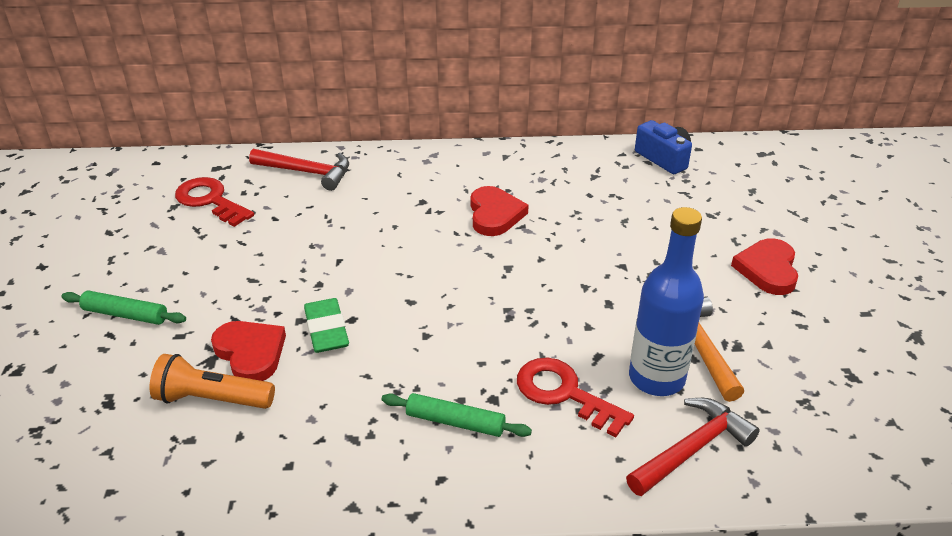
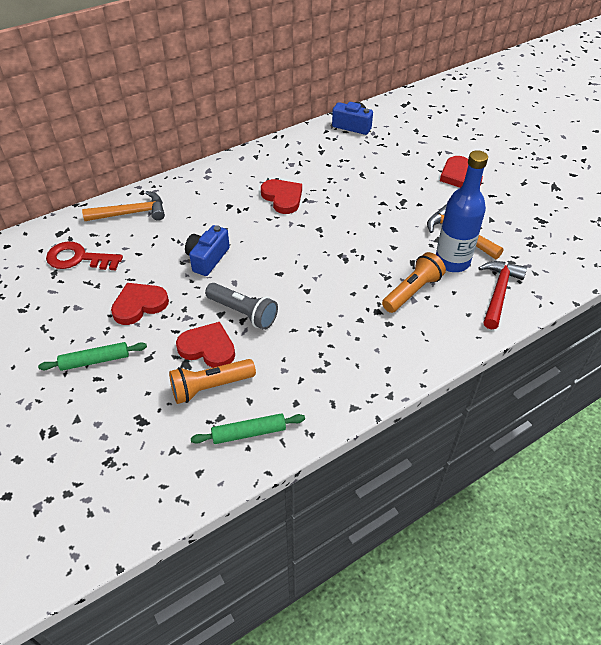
camera: 30 degrees left, 10 degrees up
red hammer [249,149,349,191] -> orange hammer [82,191,165,221]
green eraser [304,298,349,353] -> grey flashlight [205,283,278,330]
green rolling pin [382,393,532,437] -> green rolling pin moved to [191,413,305,444]
red key [517,358,634,438] -> orange flashlight [382,252,446,313]
none -> red heart [111,283,169,325]
none -> blue camera [185,225,230,276]

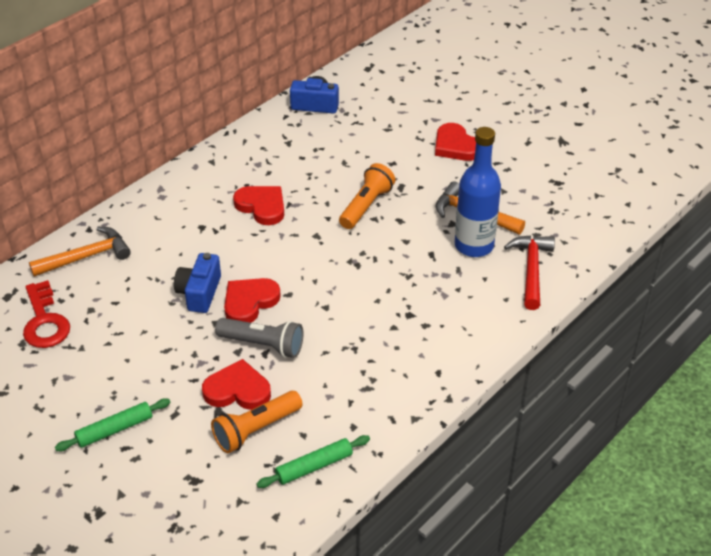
camera: 15 degrees left, 5 degrees down
red key [46,241,123,270] -> red key turned 105 degrees counterclockwise [23,280,70,348]
red heart [111,283,169,325] -> red heart moved to [224,278,281,323]
orange flashlight [382,252,446,313] -> orange flashlight moved to [339,163,395,229]

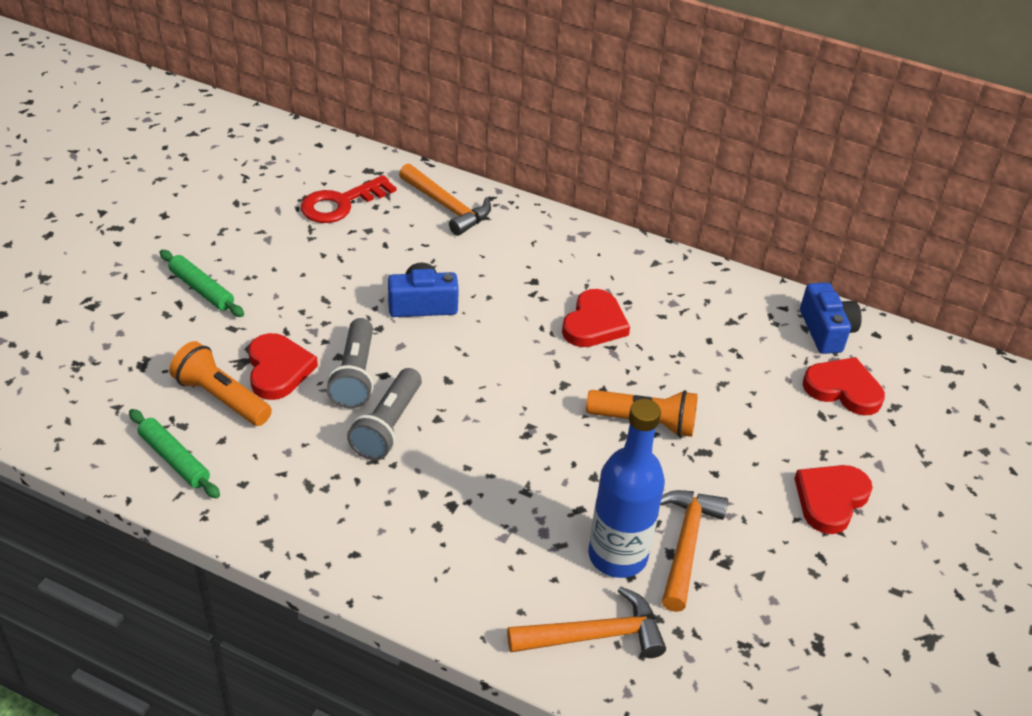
camera: 70 degrees right, 0 degrees up
red heart [224,278,281,323] -> red heart moved to [802,357,885,415]
red hammer [504,235,555,310] -> orange hammer [507,586,666,658]
none -> grey flashlight [347,368,422,460]

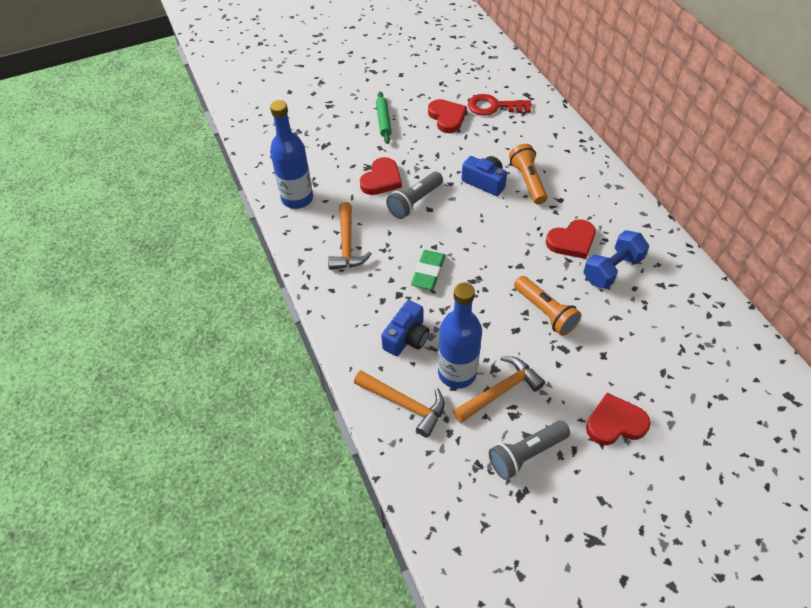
camera: 45 degrees right, 10 degrees up
green rolling pin [129,409,220,498] -> blue bottle [270,100,313,209]
orange flashlight [169,341,272,426] -> orange flashlight moved to [509,144,548,204]
grey flashlight [347,368,422,460] -> grey flashlight moved to [489,421,570,480]
orange hammer [399,163,491,236] -> orange hammer moved to [328,202,372,270]
blue camera [800,282,862,354] -> blue camera moved to [381,300,430,356]
red heart [802,357,885,415] -> red heart moved to [428,99,467,133]
none -> green eraser [411,250,446,290]
none -> blue dumbbell [583,230,649,289]

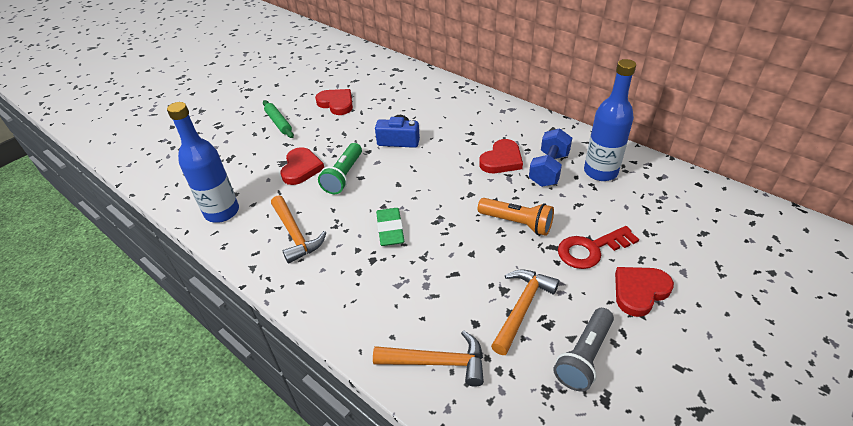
camera: 25 degrees left, 10 degrees down
blue camera [381,300,430,356] -> none
grey flashlight [386,172,443,219] -> green flashlight [318,143,362,194]
blue bottle [438,282,482,389] -> blue bottle moved to [584,59,636,181]
red key [468,94,531,116] -> red key moved to [558,226,639,269]
orange flashlight [509,144,548,204] -> none

